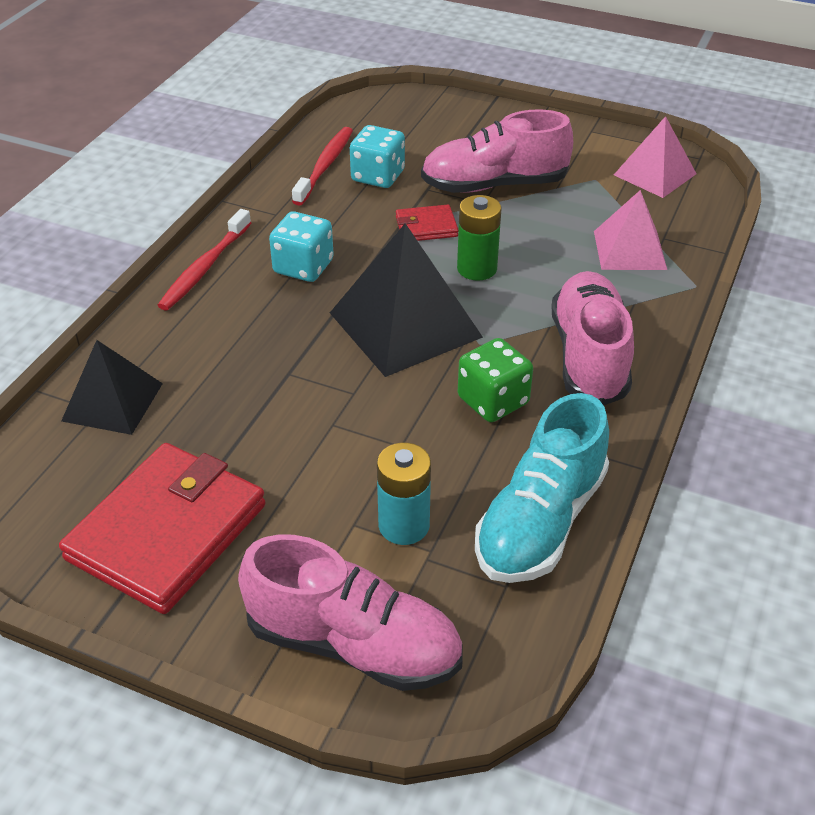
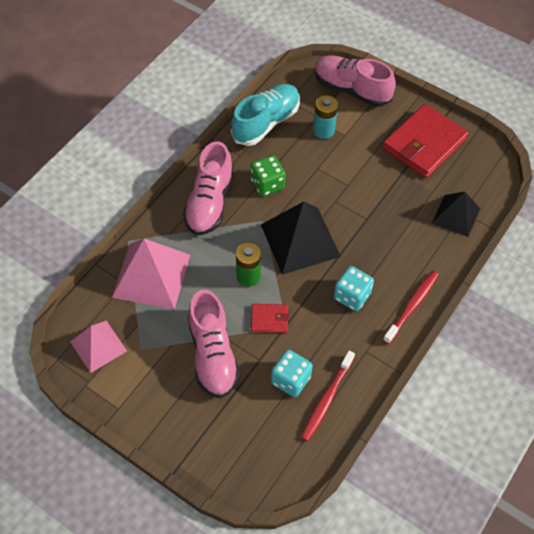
camera: 170 degrees left, 15 degrees up
pink shoe [421,109,573,193] -> pink shoe turned 75 degrees clockwise [188,290,240,398]
pink pyramid [594,190,667,270] -> pink pyramid [112,238,190,309], size x1.60

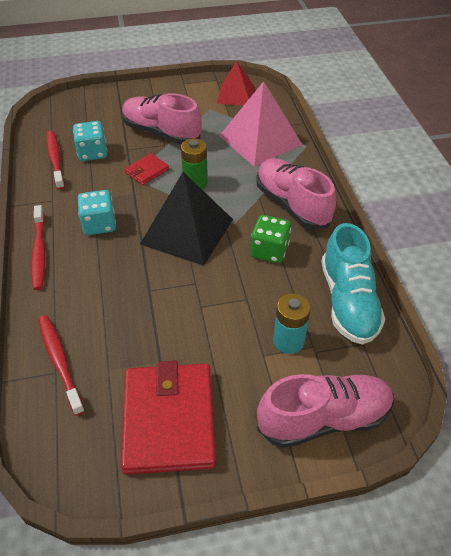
camera: 135 degrees right, 10 degrees down
pink pyramid [70,321,127,373] -> red pyramid [217,61,255,106]
black pyramid [432,191,480,237] -> red toothbrush [38,315,85,416]

